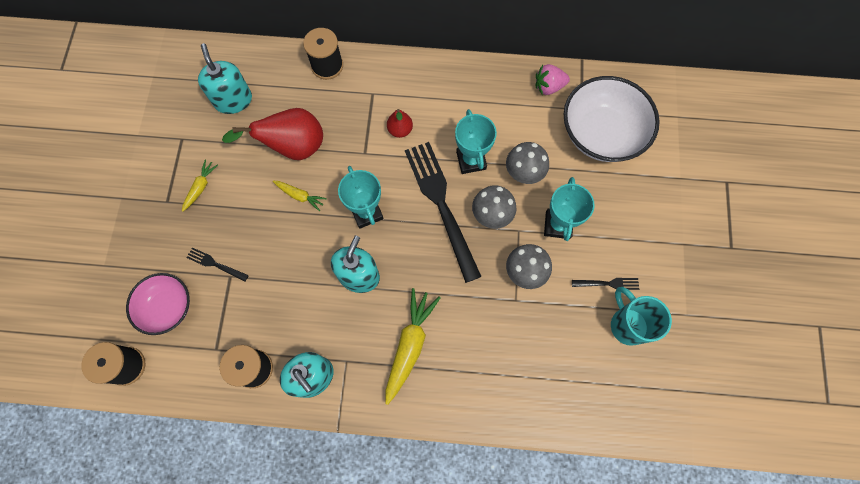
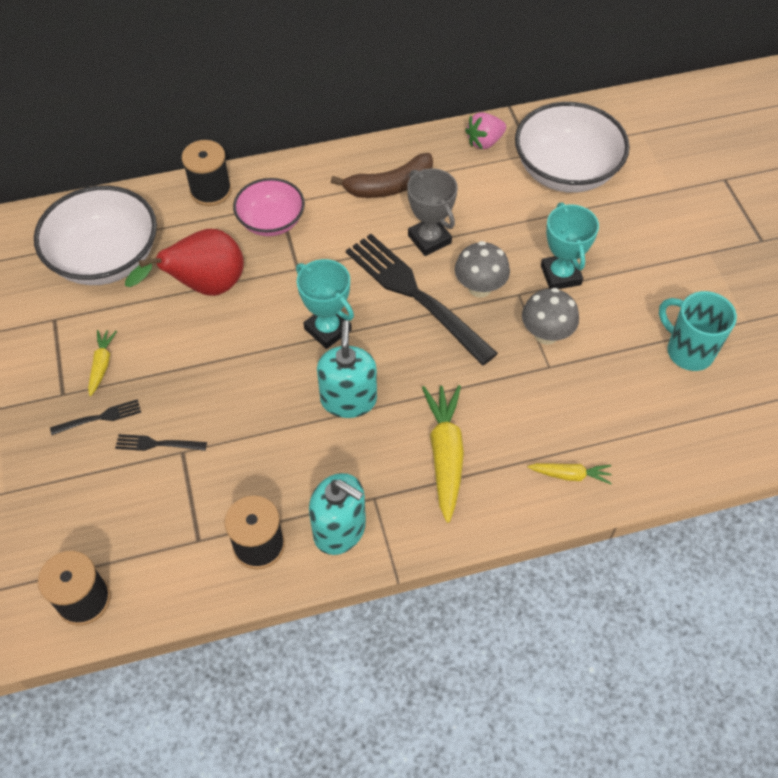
camera: 20 degrees left, 15 degrees down
pink bowl [126,273,190,335] -> pink bowl moved to [233,178,305,236]
turquoise soap dispenser [198,43,252,114] -> white bowl [34,185,157,285]
yellow carrot [273,181,327,211] -> yellow carrot moved to [528,463,612,484]
red pear [387,109,413,138] -> none
turquoise trophy [455,109,497,174] -> grey trophy [407,168,458,256]
grey mushroom [506,142,549,184] -> none
black fork [572,278,639,290] -> black fork moved to [50,399,141,435]
none -> brown banana [331,153,433,198]

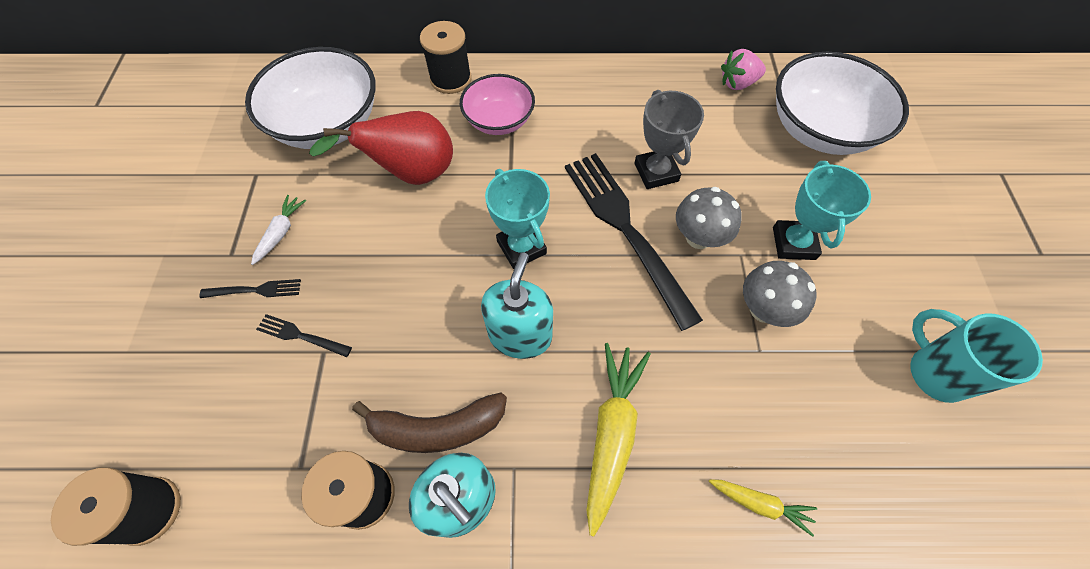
camera: 15 degrees right, 5 degrees up
yellow carrot [88,330,117,396] -> white carrot [251,195,306,265]
brown banana [331,153,433,198] -> brown banana moved to [352,393,507,453]

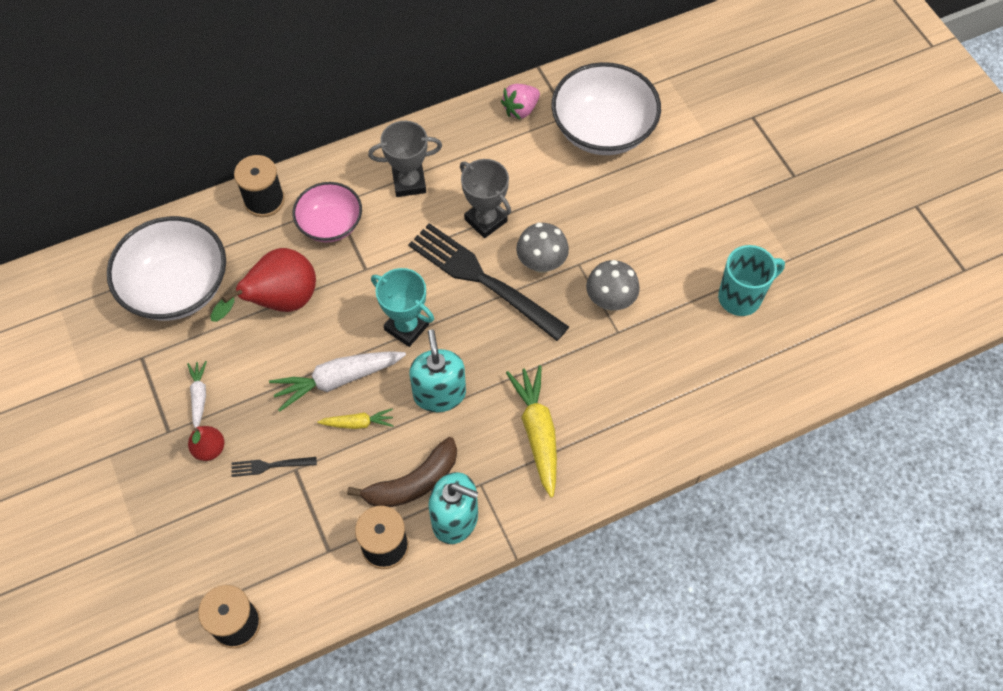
camera: 25 degrees left, 0 degrees up
black fork [199,279,301,298] -> red pear [188,426,224,461]
yellow carrot [709,479,817,537] -> yellow carrot moved to [317,409,394,429]
turquoise trophy [773,161,871,260] -> none
turquoise mug [910,309,1043,403] -> turquoise mug turned 120 degrees clockwise [718,245,785,316]
none -> white carrot [269,351,406,412]
none -> grey trophy [368,121,442,197]

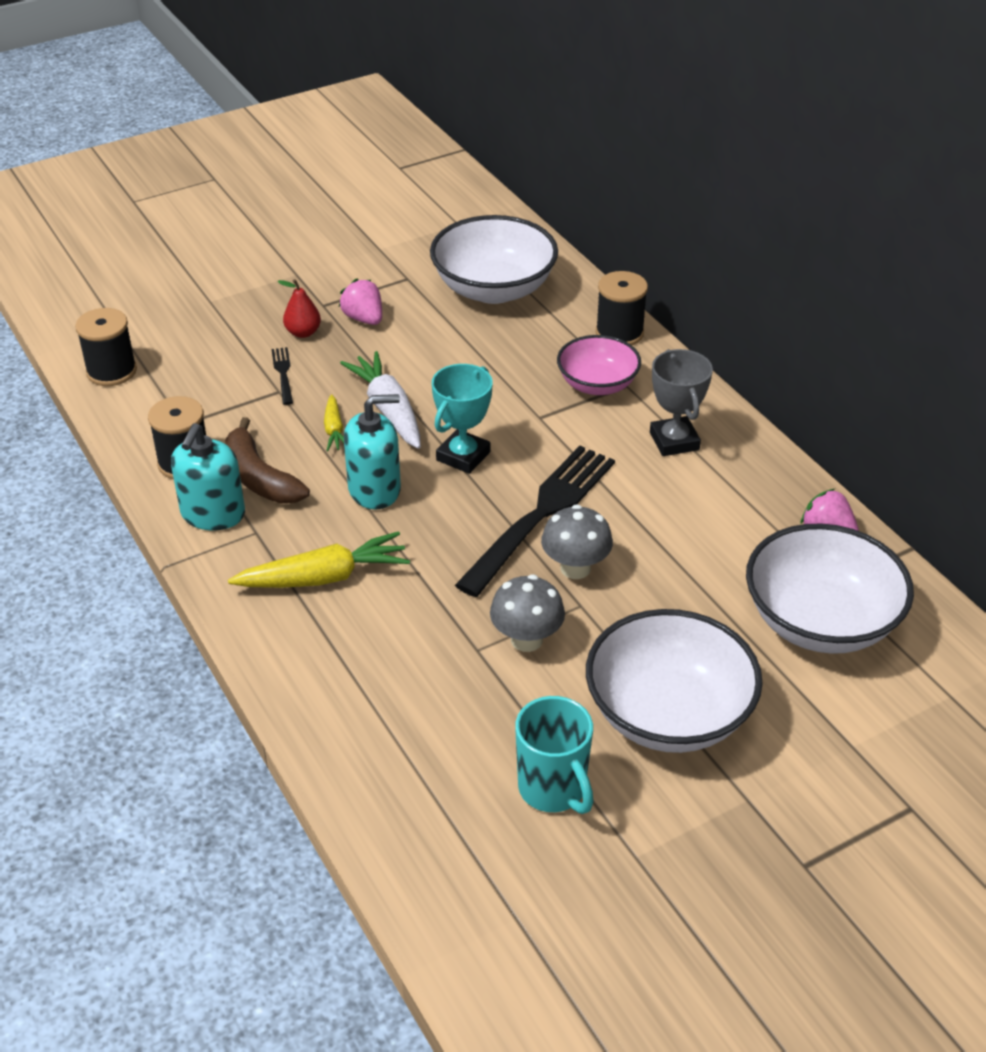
camera: 85 degrees right, 20 degrees down
white carrot [187,361,207,428] -> pink strawberry [339,279,382,325]
red pear [210,248,316,322] -> none
grey trophy [460,159,511,238] -> none
none -> white bowl [586,609,763,753]

